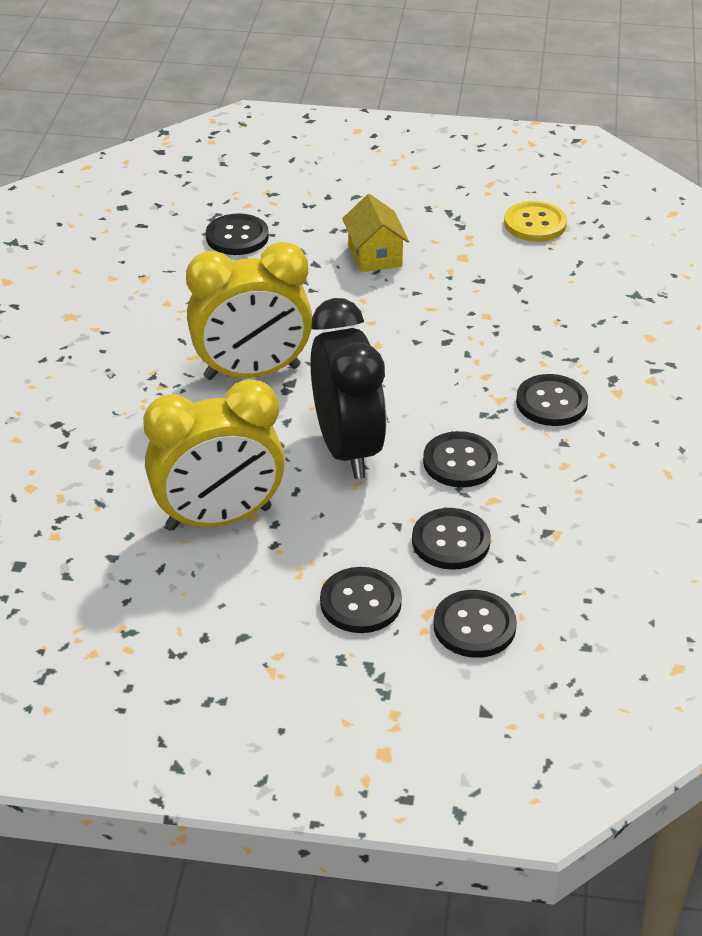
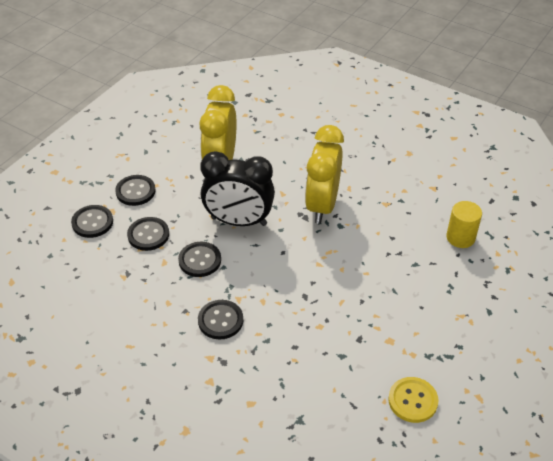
camera: 115 degrees right, 5 degrees up
black button [206,213,269,255] -> yellow cylinder [446,201,482,248]
yellow house [342,194,409,272] -> none

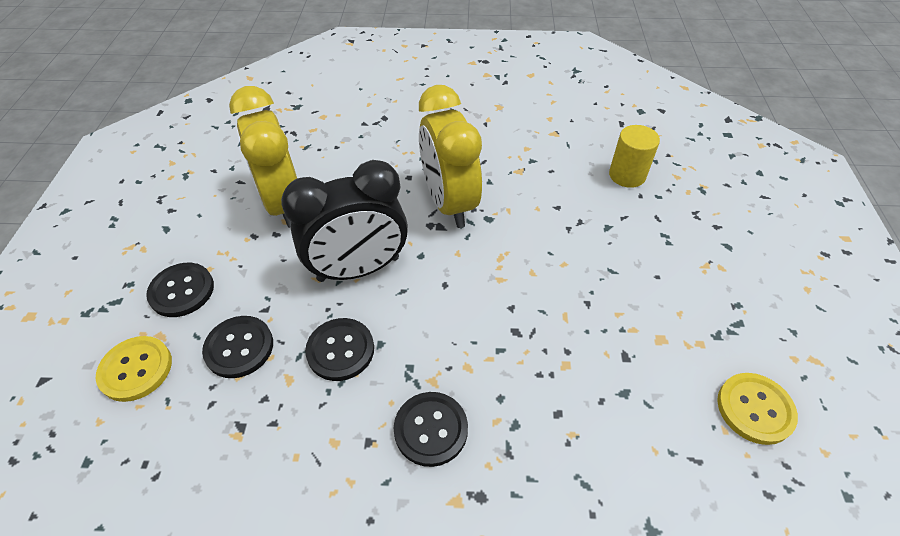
camera: 30 degrees left, 5 degrees up
black button [71,205,113,238] -> yellow button [96,336,172,402]

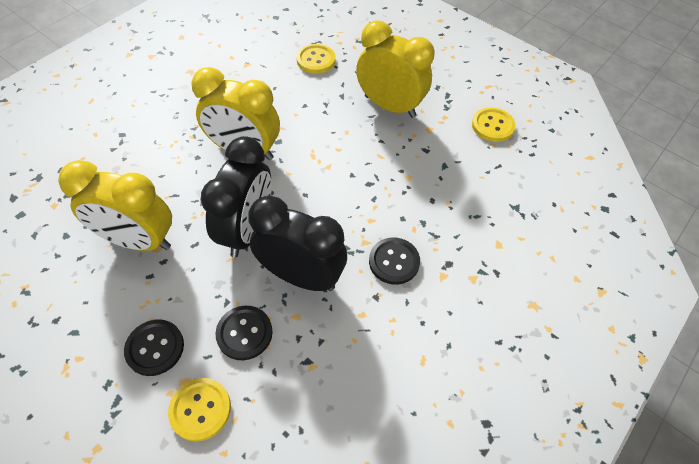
camera: 55 degrees left, 5 degrees up
black button [305,318,374,381] -> black clock [248,195,347,291]
yellow cylinder [609,125,660,188] -> yellow button [296,44,335,74]
none -> yellow clock [356,21,434,118]

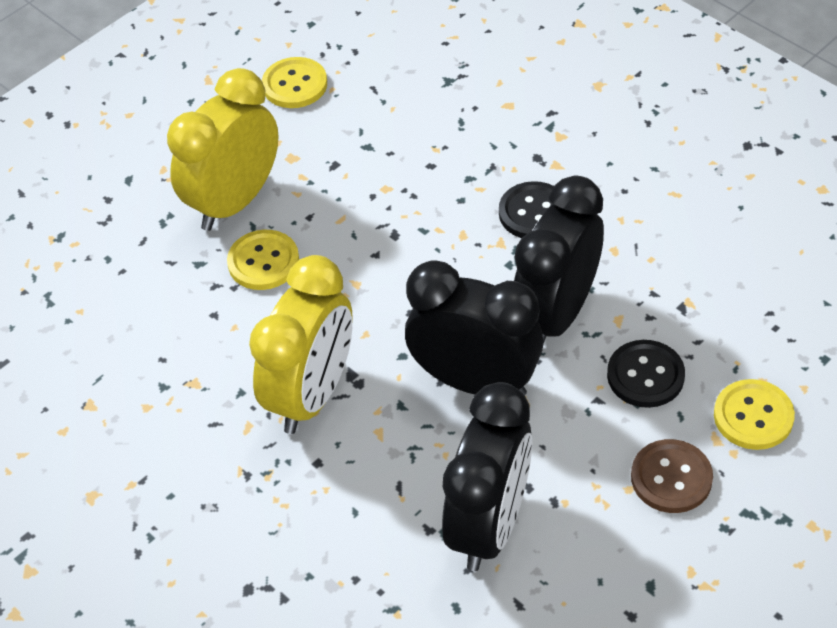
camera: 80 degrees left, 5 degrees down
yellow clock [58,160,172,251] -> black clock [442,382,532,571]
black button [124,319,184,376] -> brown button [631,439,713,513]
yellow button [296,44,335,74] -> yellow button moved to [227,230,299,290]

